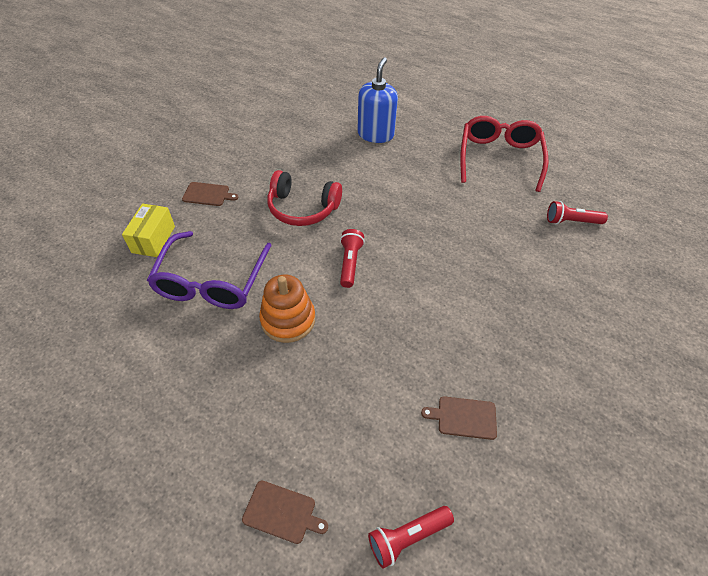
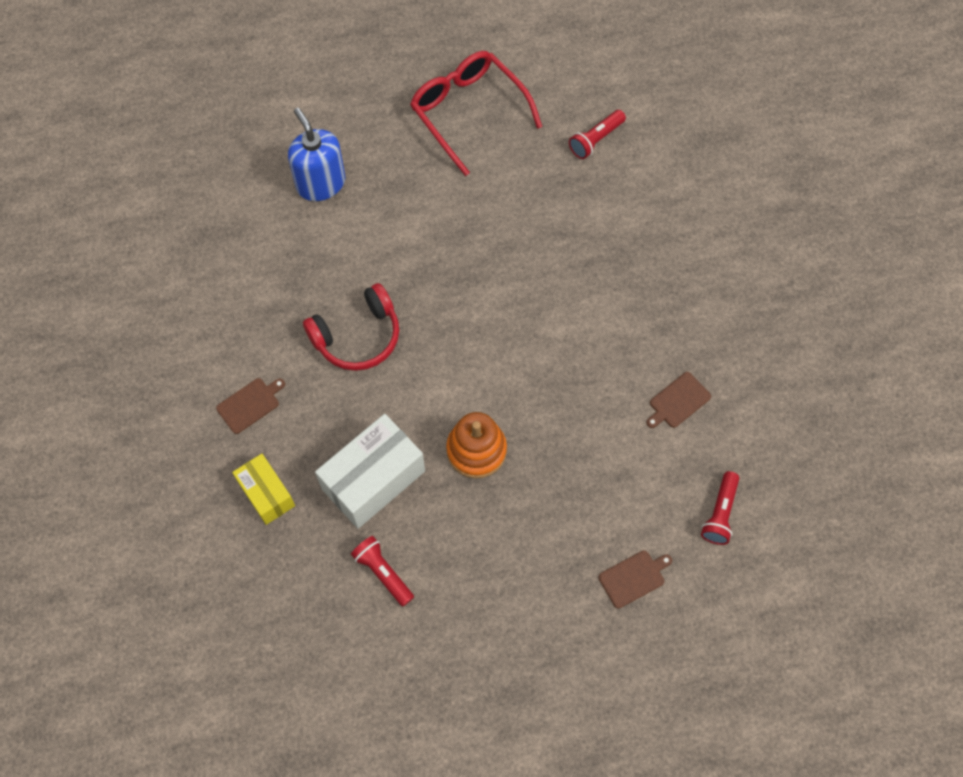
camera: 45 degrees left, 15 degrees up
purple glasses [147,231,272,309] -> white box [315,414,425,529]
red flashlight [340,229,365,288] -> red flashlight moved to [351,536,414,606]

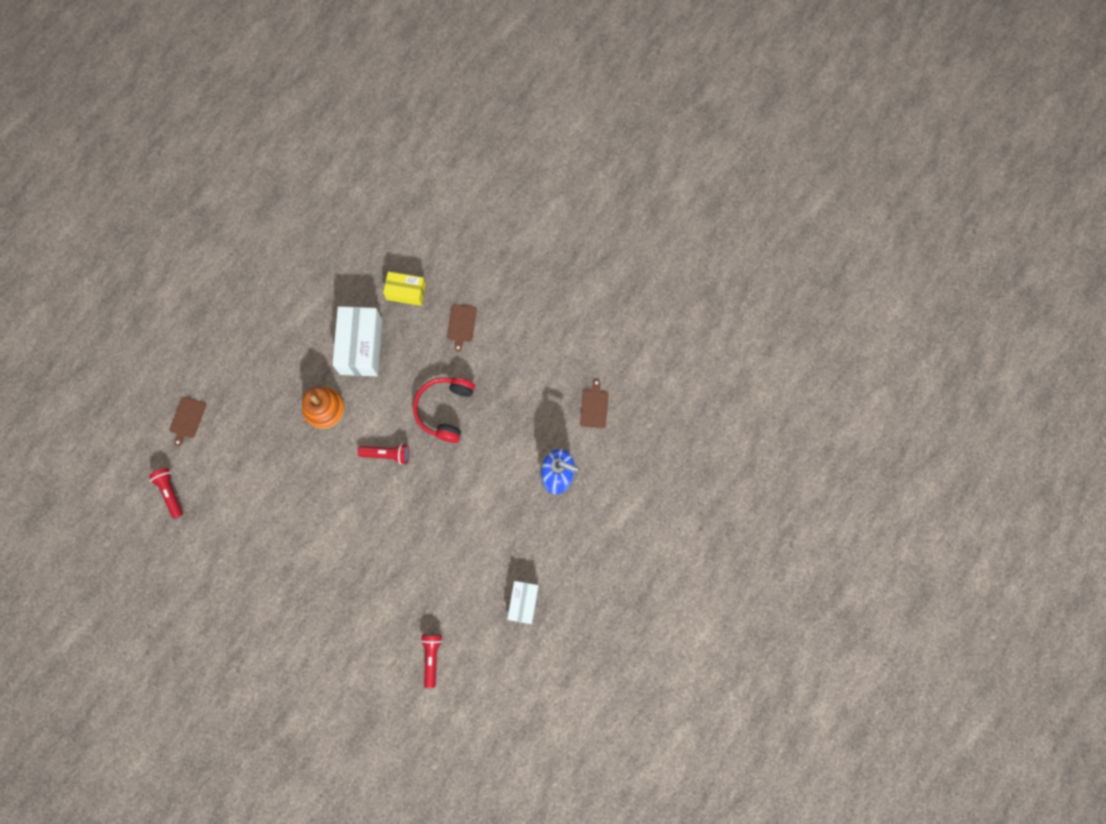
camera: 135 degrees right, 10 degrees up
red flashlight [351,536,414,606] -> red flashlight moved to [358,444,409,464]
red glasses [410,51,542,176] -> white box [507,581,539,624]
brown cutting board [646,372,711,428] -> brown cutting board moved to [580,379,609,428]

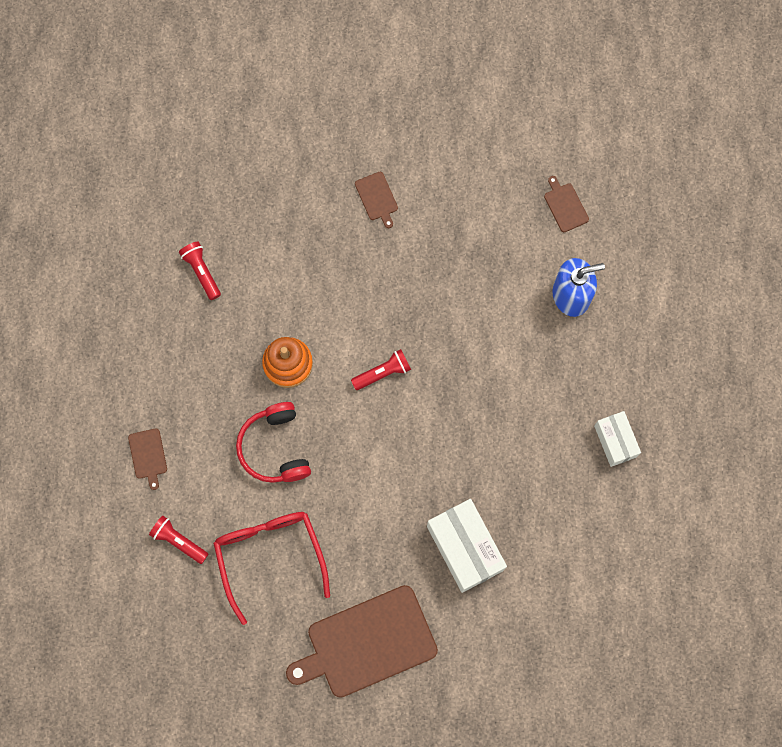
camera: 30 degrees left, 0 degrees up
white box [332,306,382,376] -> white box moved to [427,499,507,593]
yellow box [383,272,426,306] -> none
red headphones [413,377,475,443] -> red headphones moved to [236,402,311,483]
red flashlight [421,634,442,688] -> red flashlight moved to [179,241,221,300]
none -> red glasses [213,512,330,625]
none -> brown cutting board [286,585,438,698]

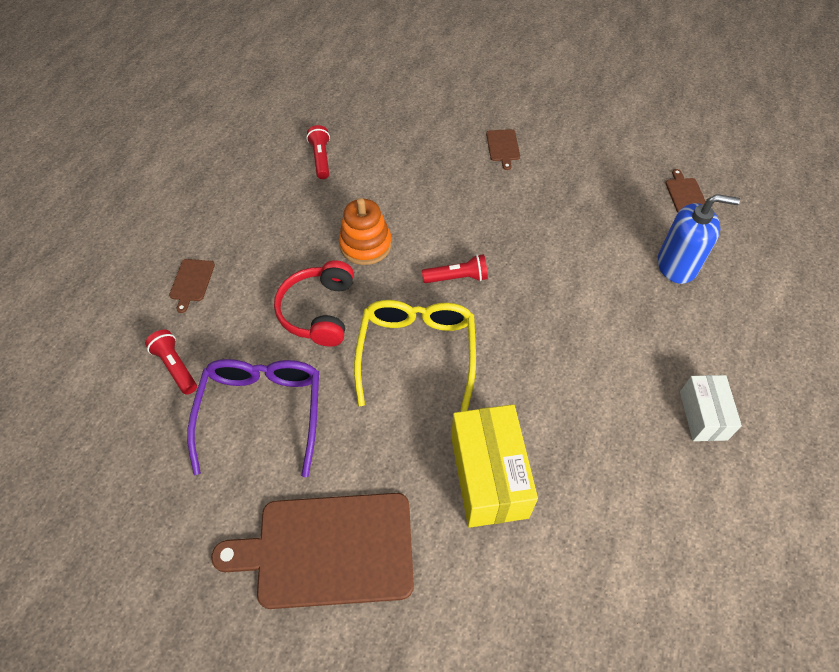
camera: 20 degrees right, 20 degrees down
red glasses [213,512,330,625] -> purple glasses [187,359,319,477]
white box [427,499,507,593] -> yellow box [451,404,538,528]
none -> yellow glasses [354,300,476,411]

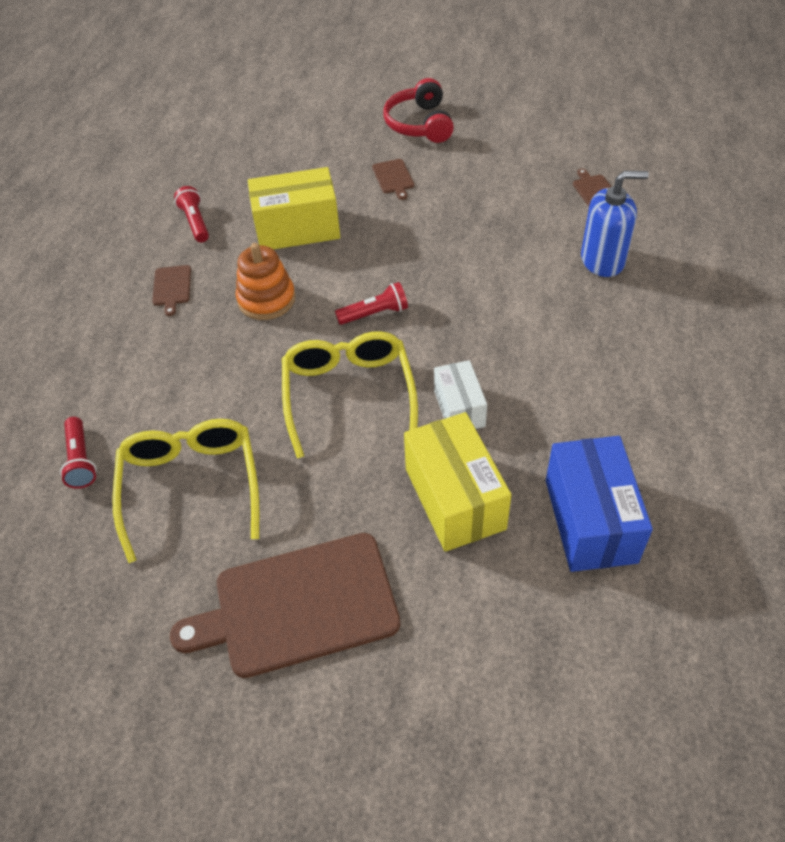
camera: 10 degrees left, 5 degrees down
red flashlight [145,330,197,395] -> red flashlight turned 150 degrees counterclockwise [60,417,97,489]
brown cutting board [169,259,215,313] -> brown cutting board moved to [152,265,191,316]
purple glasses [187,359,319,477] -> yellow glasses [112,419,259,563]
red headphones [274,260,354,347] -> red headphones moved to [383,78,454,143]
white box [680,375,742,441] -> white box moved to [434,360,487,429]
none -> yellow box [248,167,340,249]
none -> blue box [546,436,653,572]

